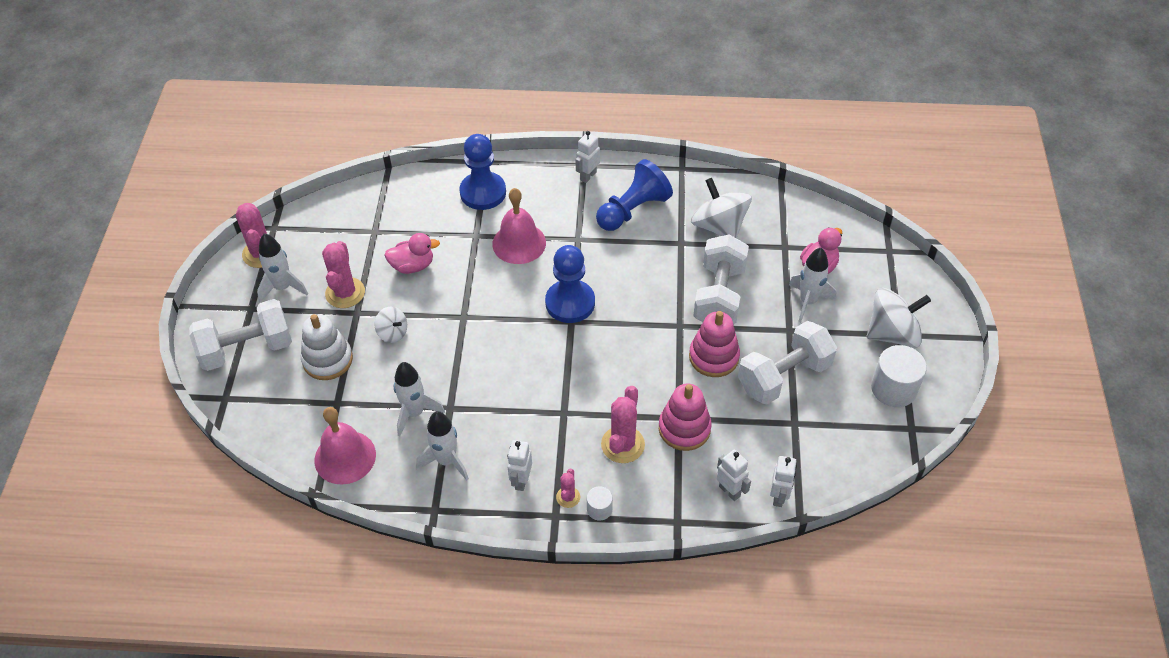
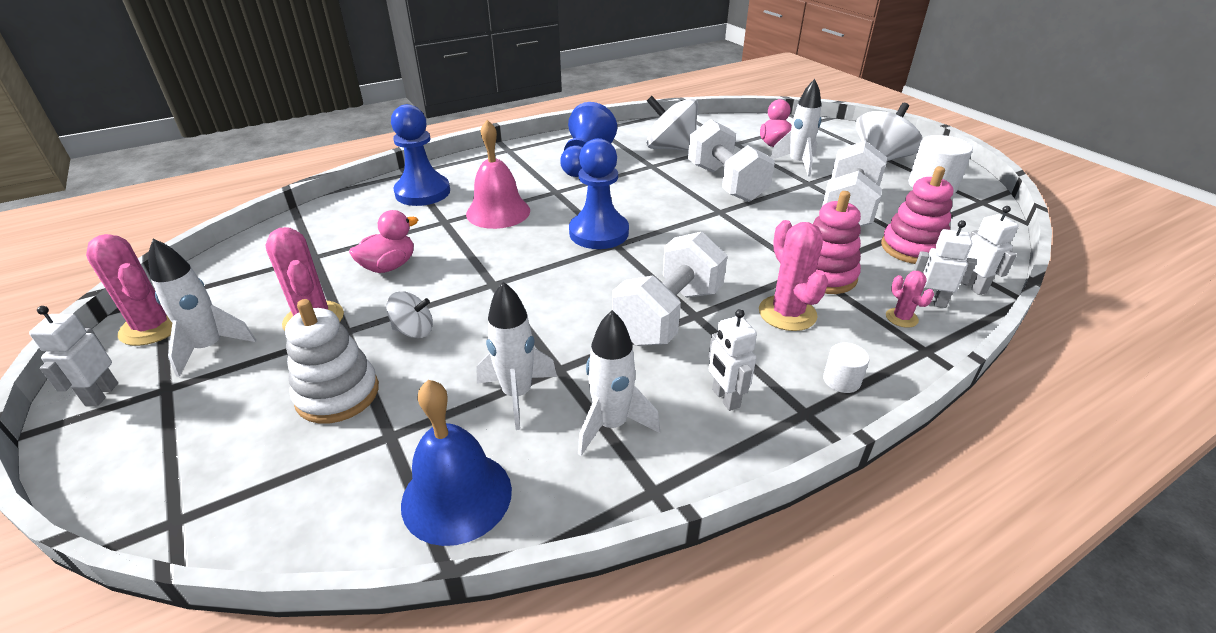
camera: 35 degrees left, 15 degrees down
white dumbbell [189,299,292,371] -> white dumbbell moved to [612,232,727,346]
pink bell [315,407,376,485] -> blue bell [401,380,512,546]
pink cactus [556,469,580,508] -> pink cactus moved to [886,271,934,328]
white robot [576,131,600,183] -> white robot moved to [29,306,118,407]
pink stacking toy [689,311,740,377] -> pink stacking toy moved to [881,166,953,264]

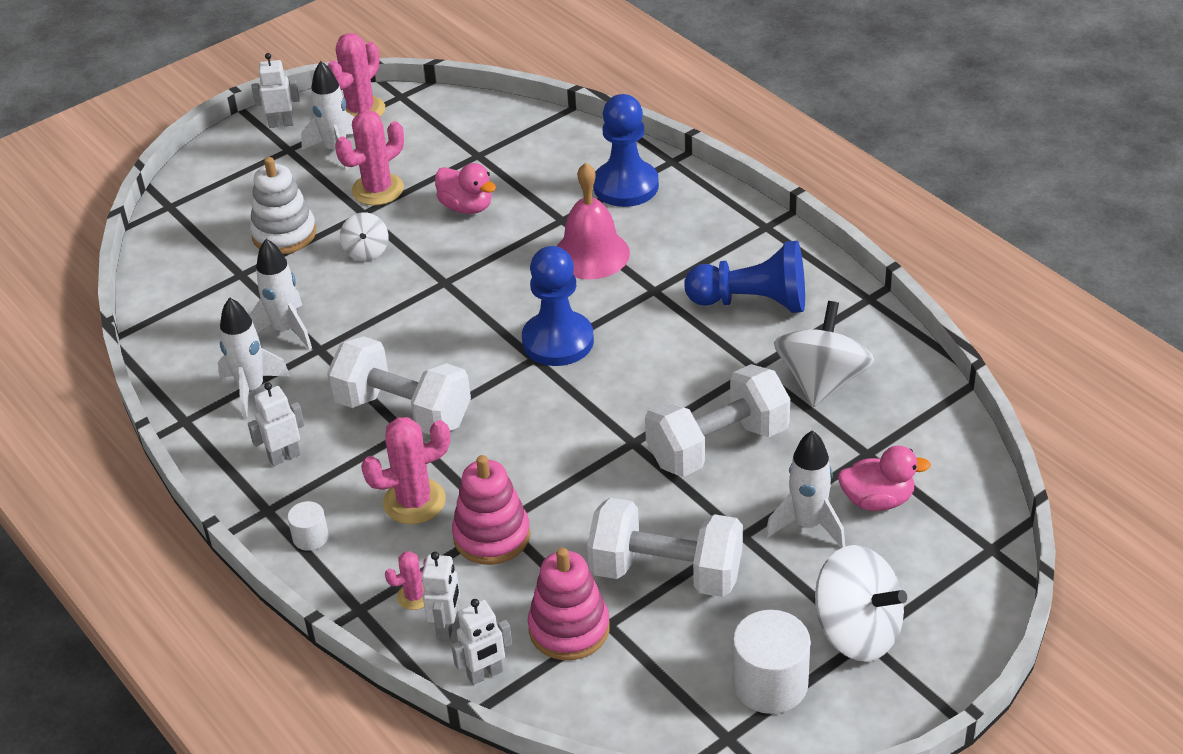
camera: 85 degrees right, 5 degrees up
blue bell [401,380,512,546] -> none

